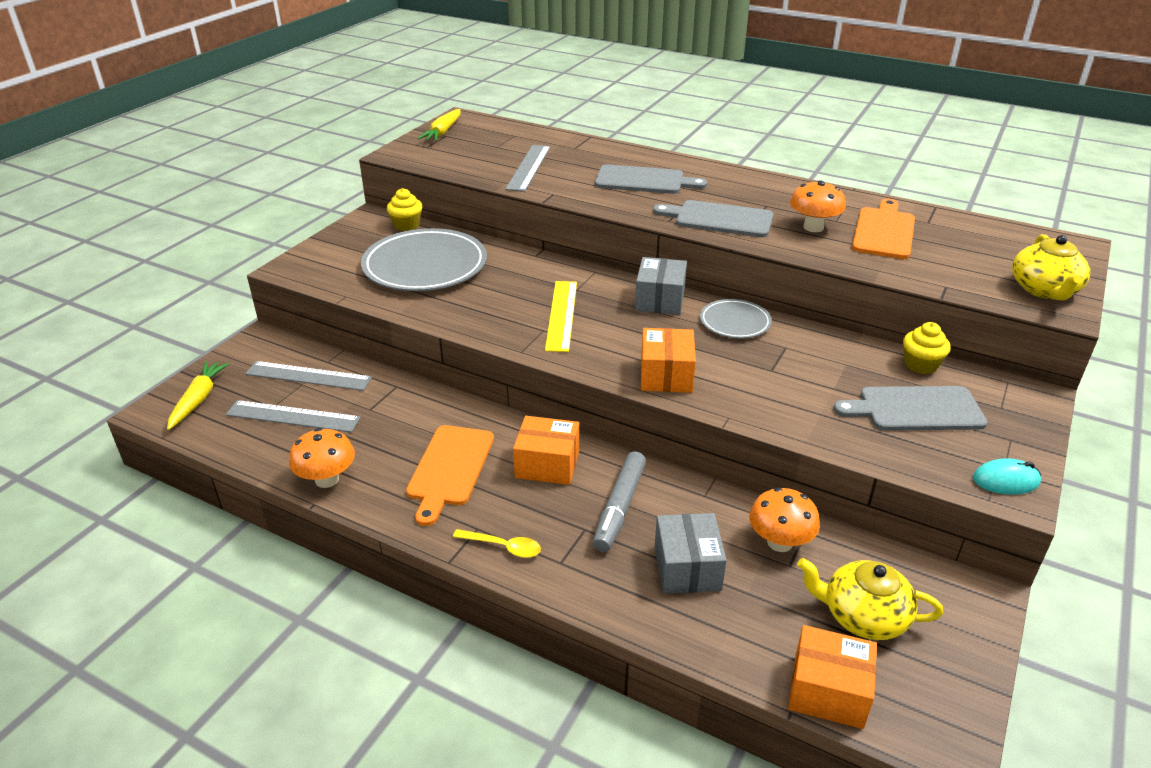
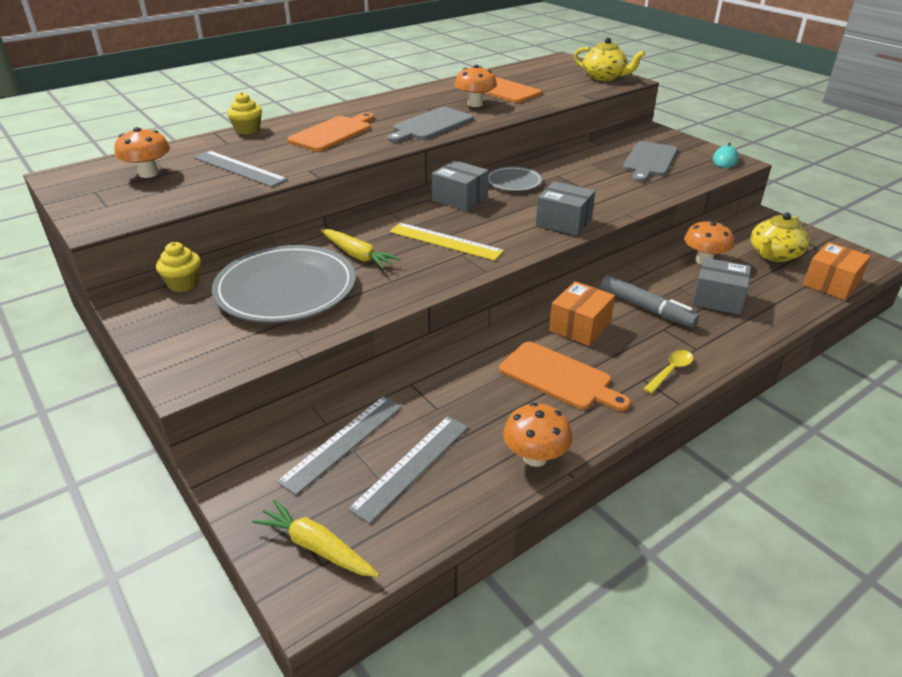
camera: 65 degrees left, 0 degrees up
yellow carrot [417,109,461,141] -> yellow carrot moved to [321,229,400,269]
grey cutting board [595,164,707,194] -> orange cutting board [287,112,374,152]
orange box [641,328,696,393] -> grey box [536,181,595,236]
yellow cupcake [903,322,951,374] -> yellow cupcake moved to [227,92,262,135]
none -> orange mushroom [114,127,170,178]

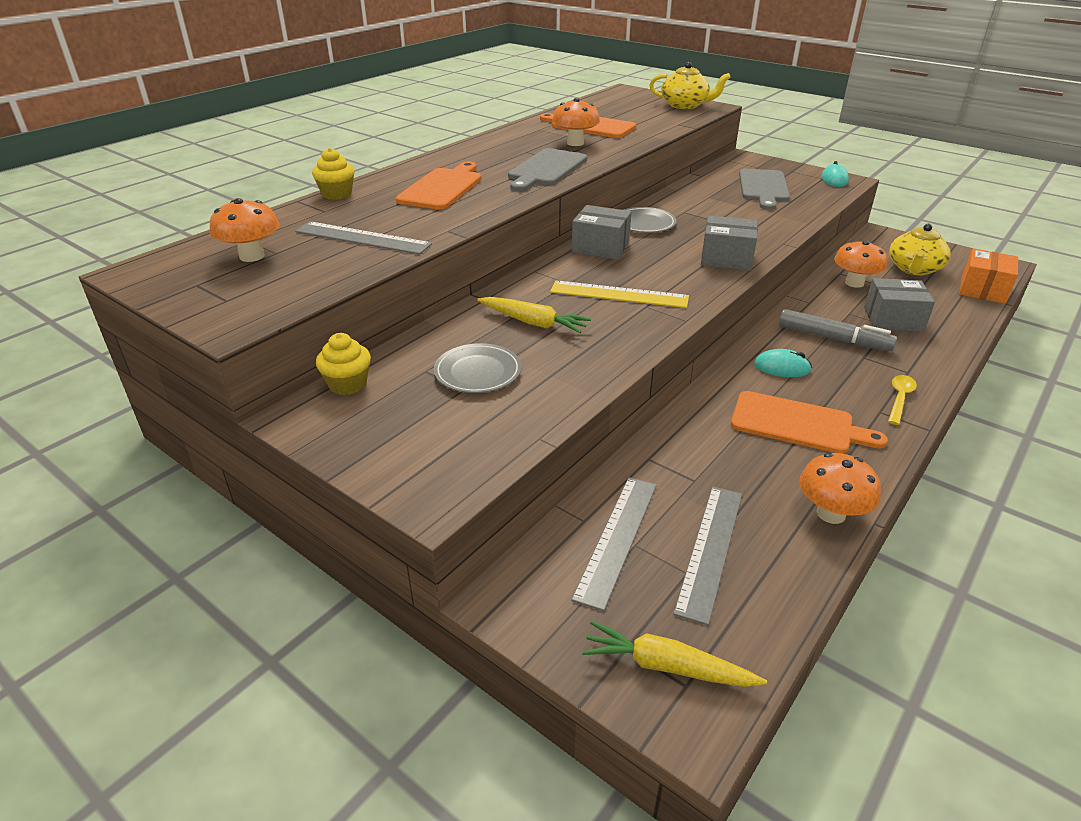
camera: 15 degrees left, 0 degrees up
grey plate [212,245,355,323] -> grey plate [434,343,522,393], size x0.52
orange box [549,281,615,346] -> turquoise mouse [754,349,812,377]

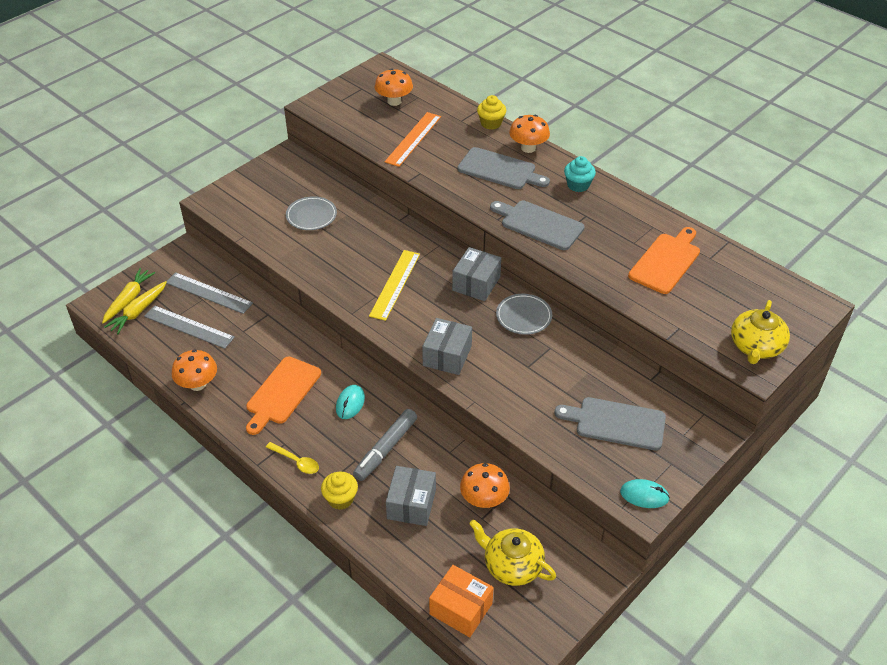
camera: 95 degrees right, 10 degrees up
grey ruler [295,222,432,254] -> orange ruler [385,112,441,167]
yellow cupcake [316,333,371,395] -> yellow cupcake moved to [321,472,358,510]
orange cutting board [396,162,482,210] -> grey cutting board [458,147,550,189]
yellow carrot [477,297,591,333] -> yellow carrot moved to [104,281,167,334]
orange mushroom [552,98,600,146] -> orange mushroom moved to [509,115,550,153]
none -> turquoise cupcake [564,156,596,192]

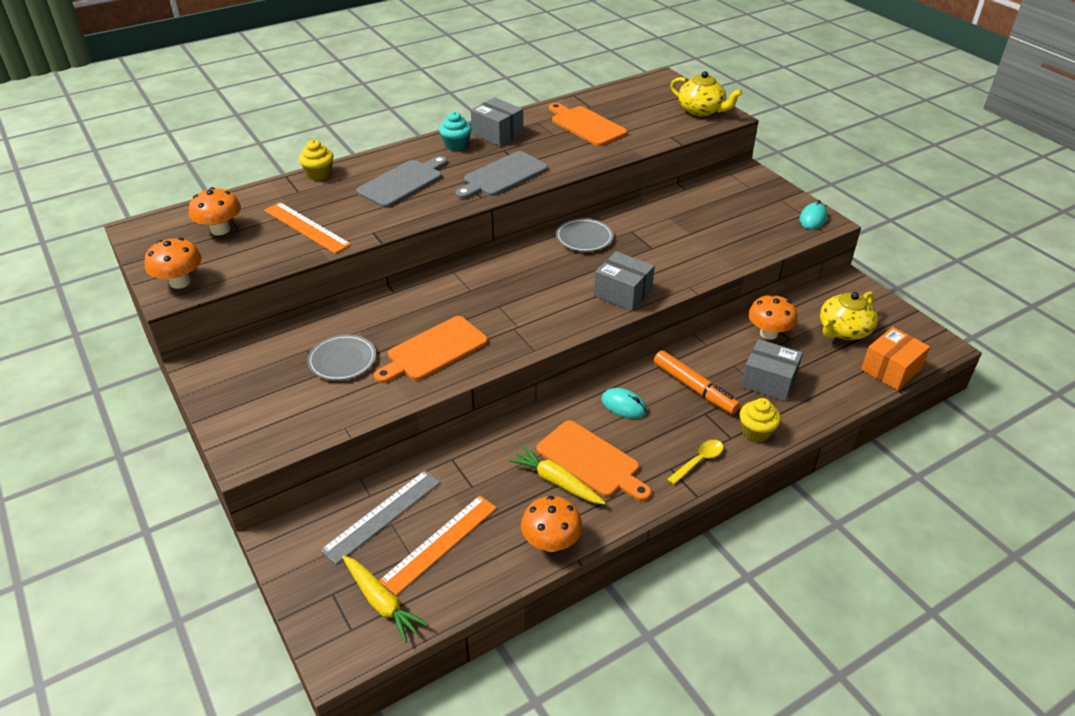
camera: 75 degrees left, 5 degrees down
yellow carrot [102,268,155,324] -> yellow carrot moved to [509,446,606,505]
grey ruler [144,305,235,349] -> orange ruler [379,495,497,596]
grey marker [353,409,417,481] -> orange marker [654,350,740,414]
yellow ruler [369,250,420,321] -> none
grey box [452,247,501,301] -> grey box moved to [471,98,523,146]
orange mushroom [509,115,550,153] -> orange mushroom moved to [145,238,202,289]
grey cutting board [555,397,666,450] -> none
none -> orange cutting board [374,316,488,383]

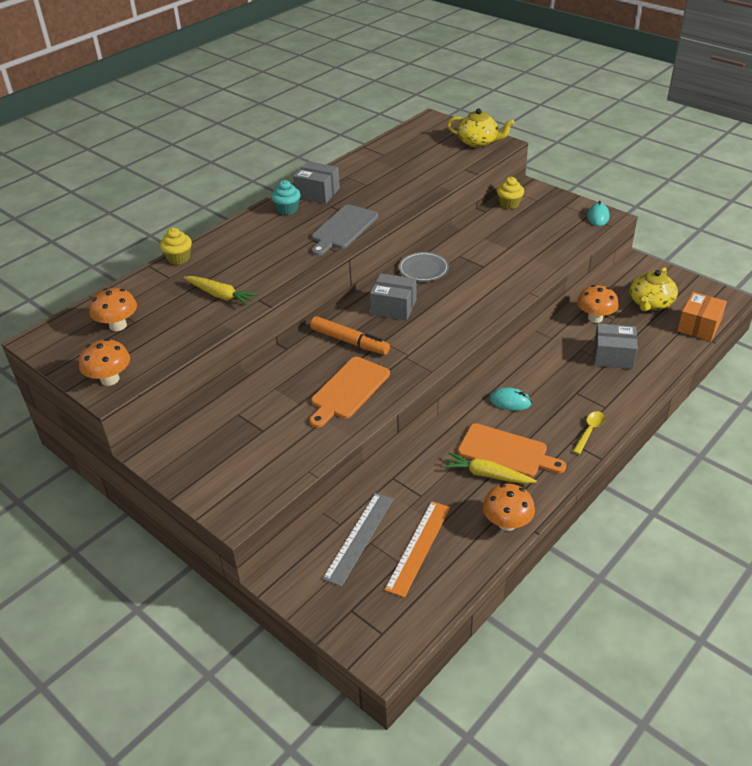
camera: 15 degrees left, 0 degrees up
orange ruler [264,202,351,254] -> none
grey plate [307,335,376,381] -> none
yellow carrot [342,556,429,643] -> yellow carrot moved to [184,276,258,306]
grey cutting board [356,156,447,208] -> none
orange cutting board [549,103,627,146] -> none
grey box [594,251,655,311] -> grey box moved to [370,273,416,320]
orange marker [654,350,740,414] -> orange marker moved to [310,316,390,355]
yellow cupcake [739,398,781,442] -> yellow cupcake moved to [497,177,524,209]

